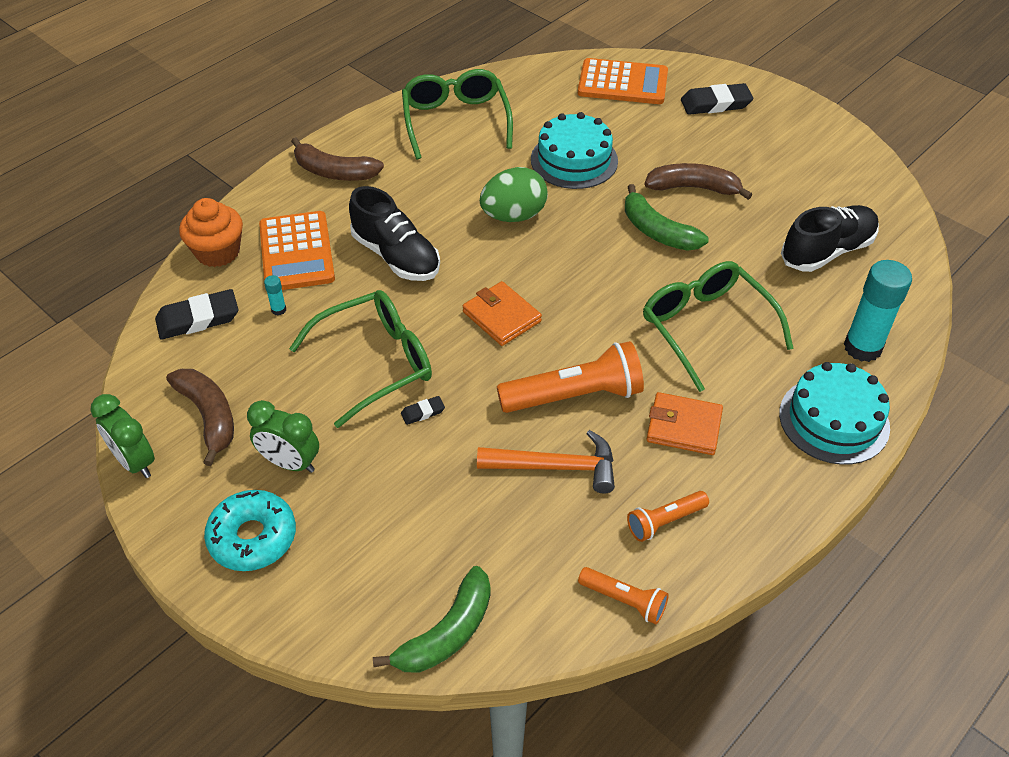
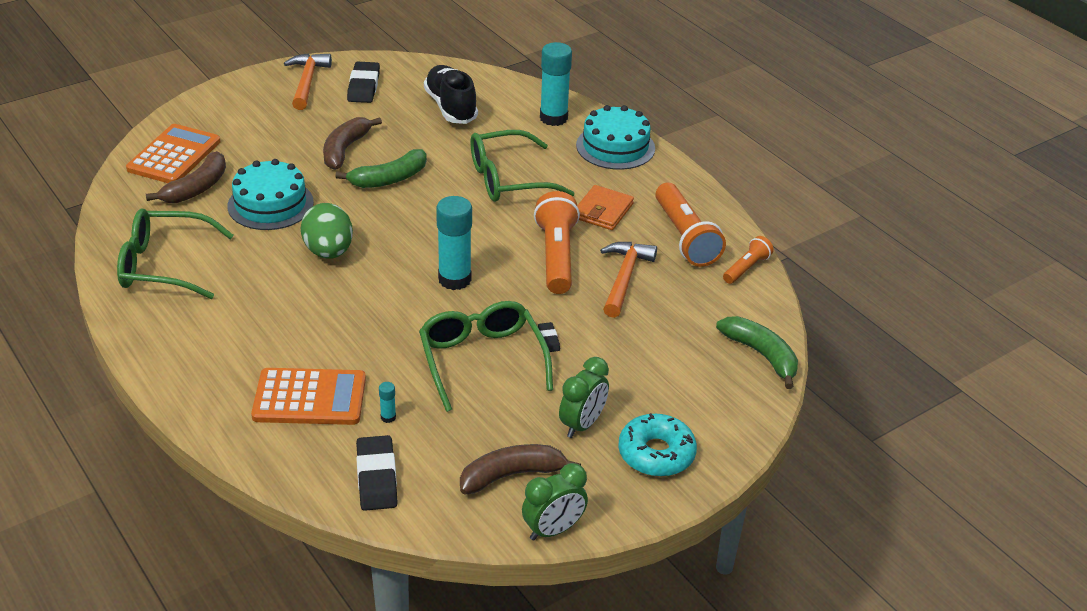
camera: 80 degrees left, 10 degrees down
orange cupcake [179,198,243,267] -> none
brown banana [291,137,384,181] -> brown banana moved to [146,151,226,203]
black shoe [349,186,440,281] -> none
orange wallet [463,281,542,346] -> turquoise glue stick [436,196,472,290]
orange flashlight [627,491,709,542] -> orange flashlight [655,183,726,267], size x1.84
black eraser [681,83,753,115] -> black eraser moved to [347,62,380,103]
none -> orange hammer [284,53,332,110]

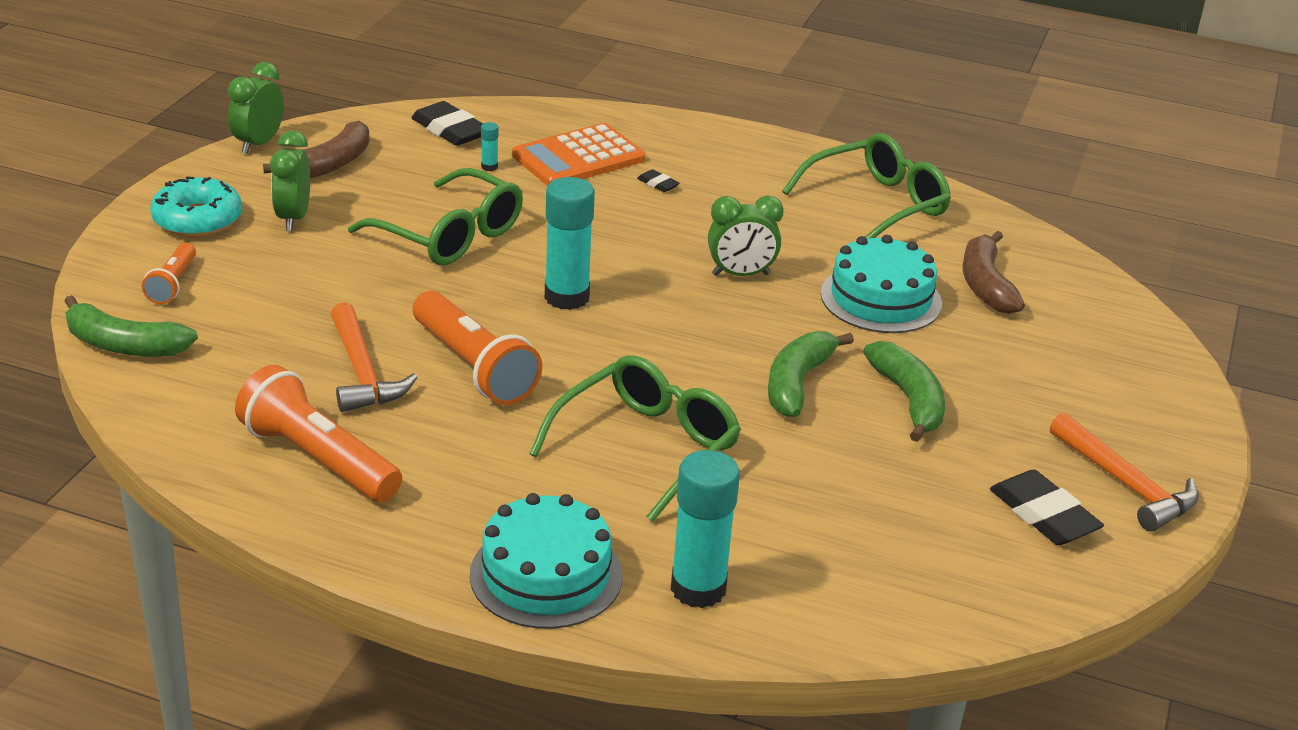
camera: 145 degrees right, 5 degrees down
orange calculator [126,124,221,183] -> none
green egg [301,203,353,259] -> green clock [708,195,784,276]
brown banana [323,117,382,170] -> green banana [863,341,945,442]
black shoe [424,65,478,124] -> none
black eraser [538,322,560,352] -> black eraser moved to [637,169,680,192]
orange wallet [577,185,634,230] -> none
orange flashlight [723,236,774,284] -> orange flashlight moved to [142,243,196,304]

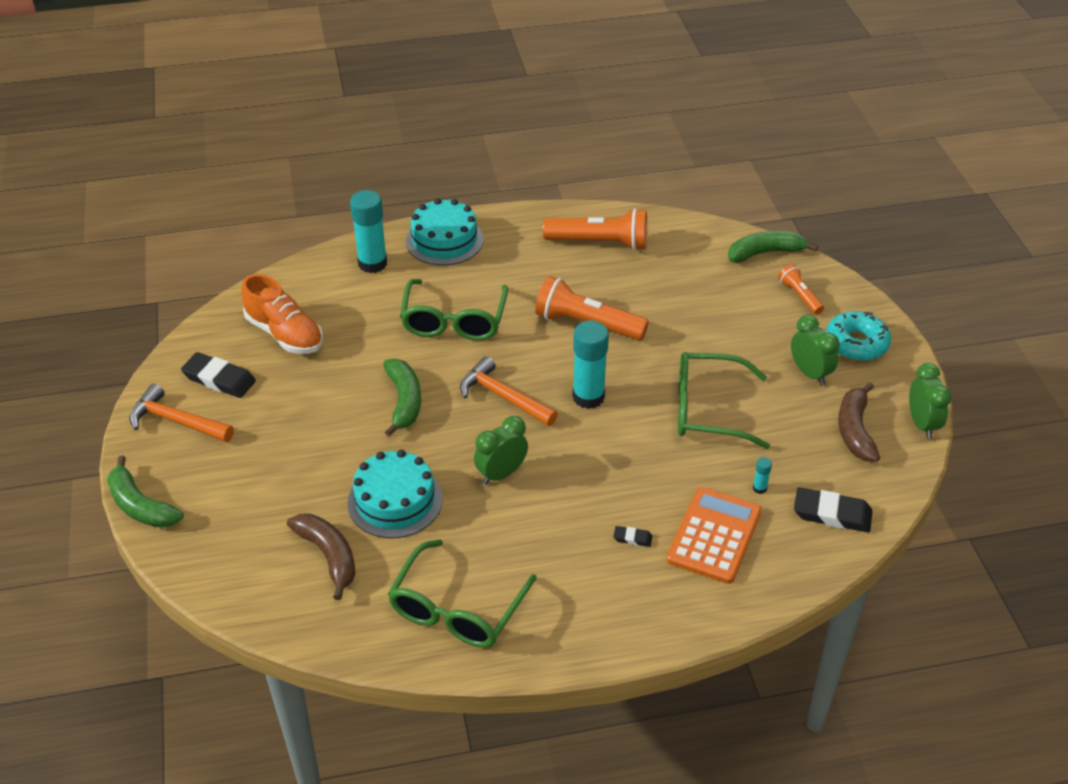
camera: 150 degrees right, 10 degrees up
orange hammer [331,302,418,412] -> orange hammer moved to [460,356,558,426]
green banana [863,341,945,442] -> green banana moved to [107,456,184,528]
none -> orange shoe [241,274,323,354]

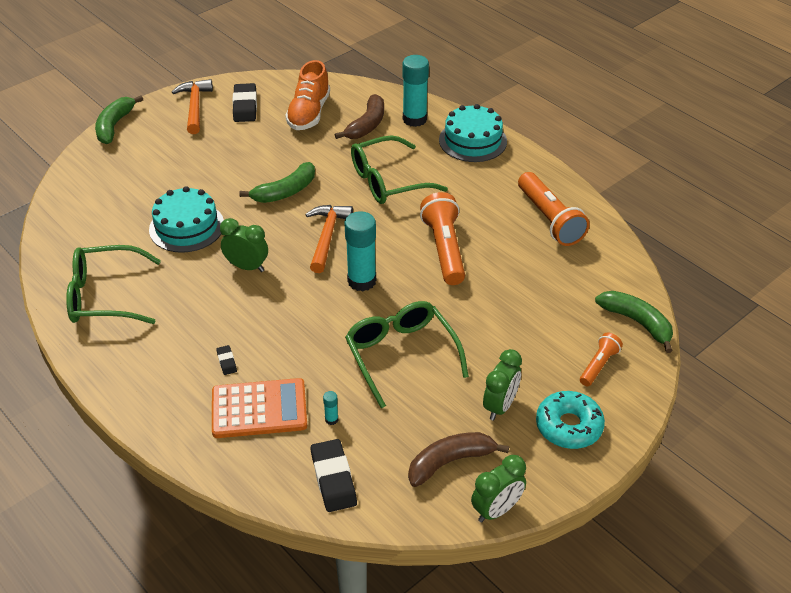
camera: 60 degrees right, 0 degrees up
brown banana [287,513,356,600] -> brown banana moved to [335,94,384,139]

